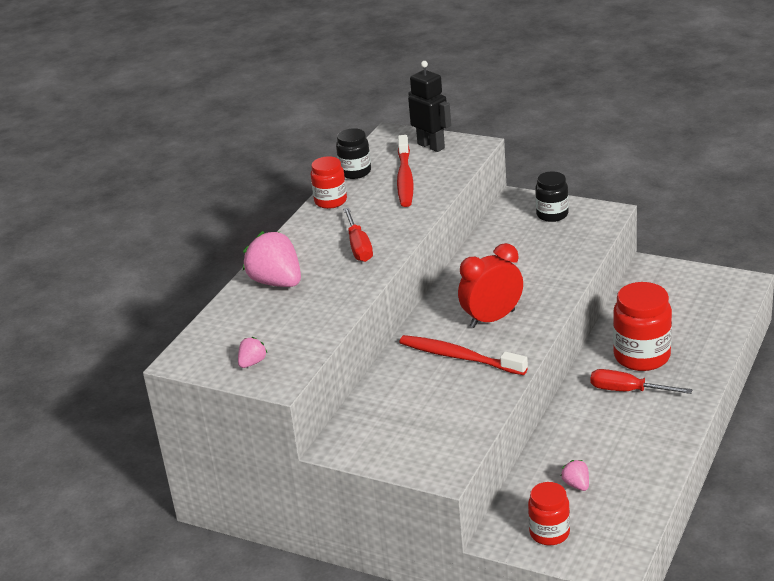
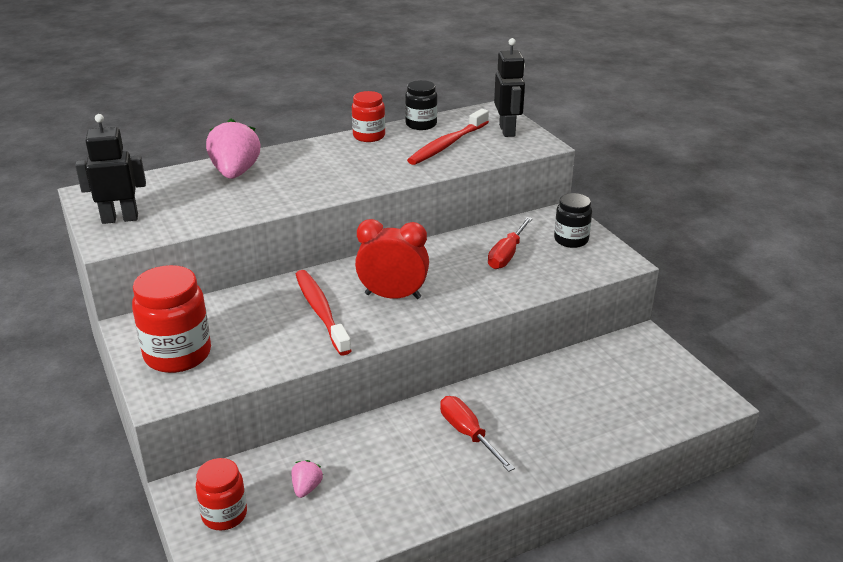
camera: 35 degrees right, 0 degrees up
pink strawberry [238,337,267,368] -> black robot [75,114,146,224]
red screwdriver [343,208,373,262] -> red screwdriver moved to [488,217,533,269]
red jar [613,282,672,371] -> red jar moved to [132,265,211,373]

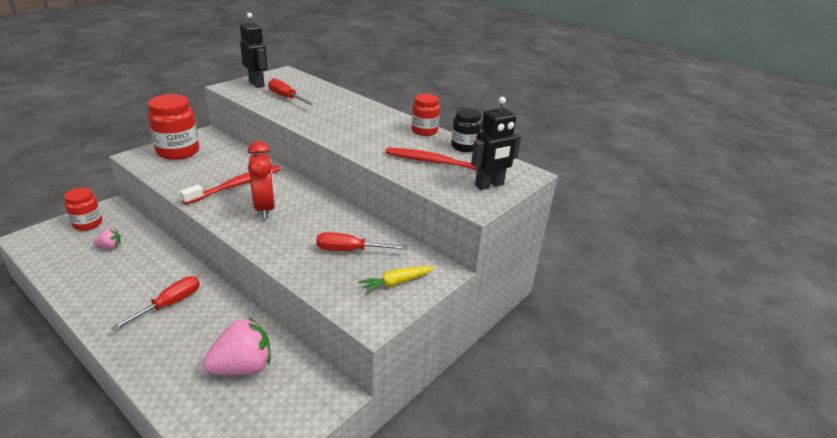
camera: 65 degrees right, 0 degrees up
pink strawberry [206,118,261,179] -> pink strawberry moved to [203,317,271,375]
black jar [554,193,592,248] -> yellow carrot [358,266,435,294]
none -> red screwdriver [268,78,313,105]

